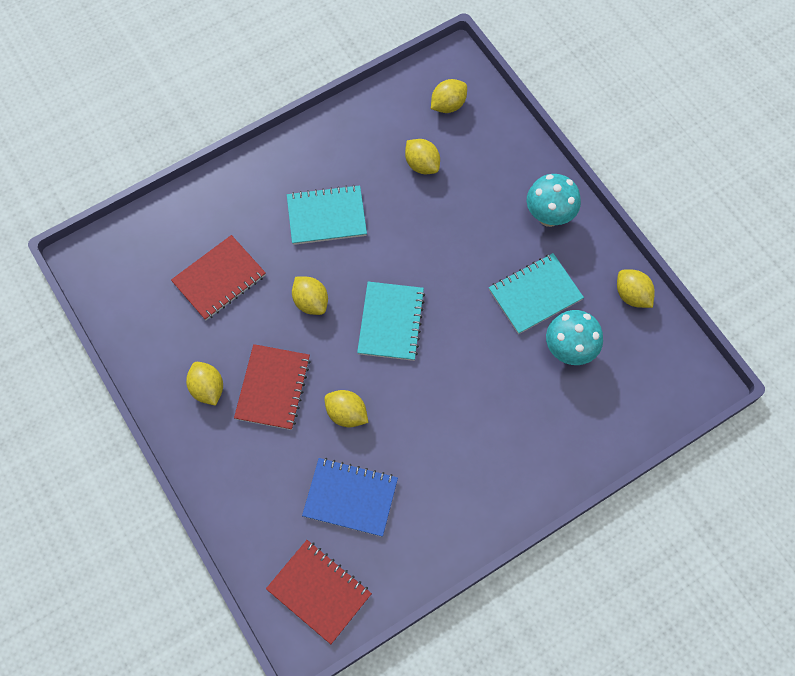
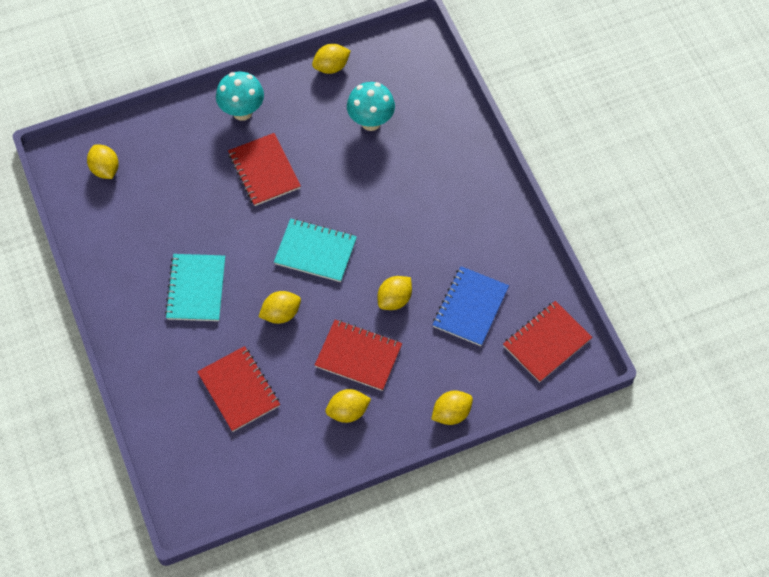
camera: 80 degrees left, 5 degrees down
yellow lemon [405,139,440,174] -> yellow lemon moved to [431,391,473,425]
turquoise notebook [489,253,584,334] -> none
none -> red notebook [228,133,301,206]

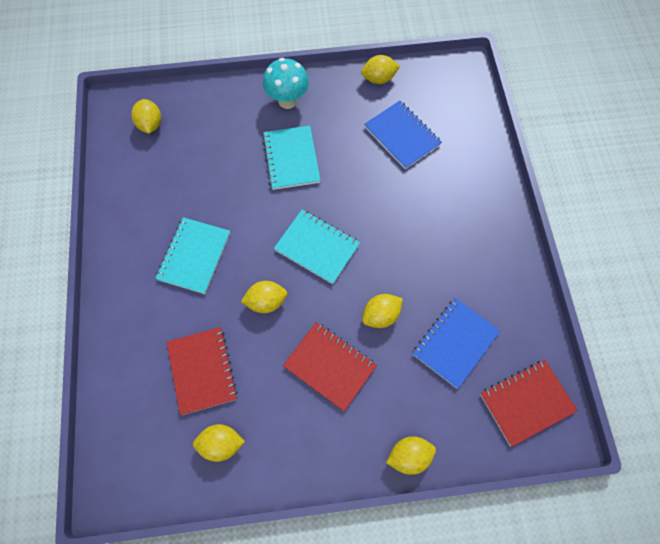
camera: 15 degrees right, 5 degrees up
red notebook [228,133,301,206] -> turquoise notebook [262,126,321,190]
yellow lemon [325,389,371,423] -> yellow lemon moved to [193,424,245,462]
turquoise mushroom [347,82,395,131] -> blue notebook [364,101,442,169]

